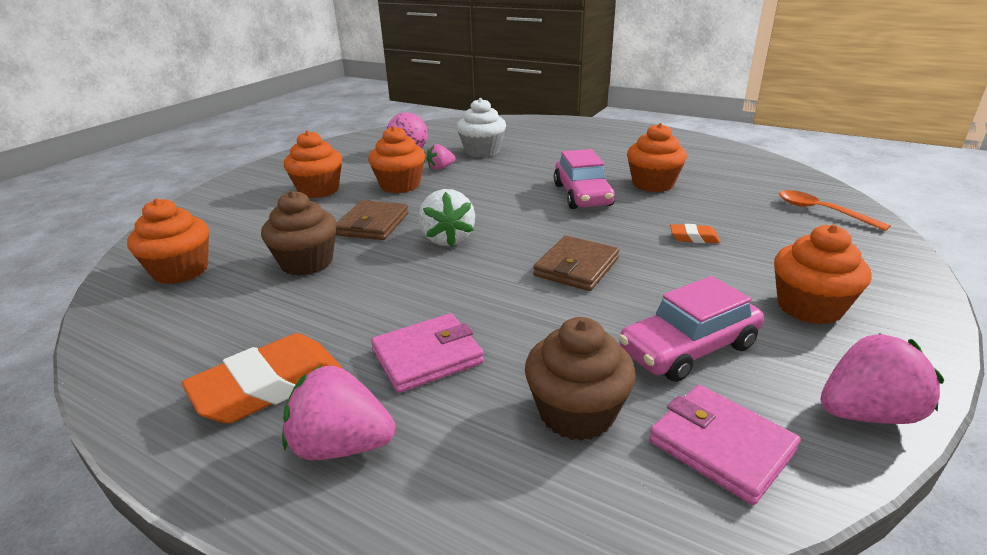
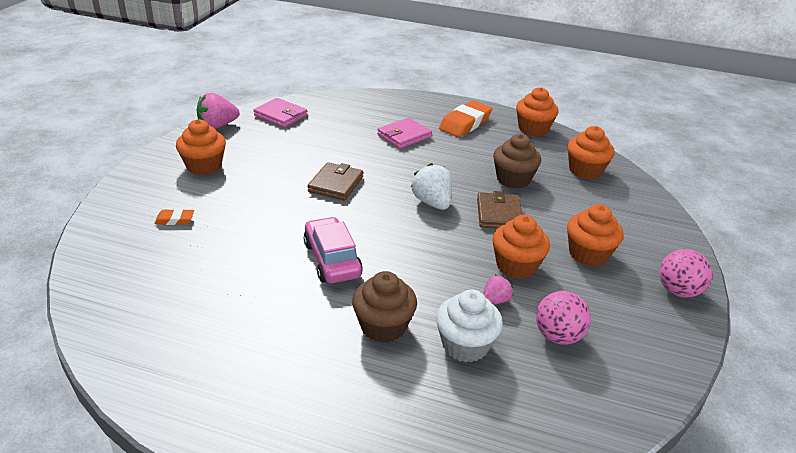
camera: 165 degrees right, 5 degrees up
pink strawberry [282,365,395,460] -> none
brown cupcake [525,317,636,441] -> brown cupcake moved to [352,271,417,343]
pink car [618,276,764,382] -> none
orange cupcake [627,123,687,192] -> orange cupcake moved to [516,87,559,136]
orange eraser [670,224,720,243] -> orange eraser moved to [154,209,194,225]
orange spoon [779,190,891,231] -> none
none -> pink ball [659,249,712,298]

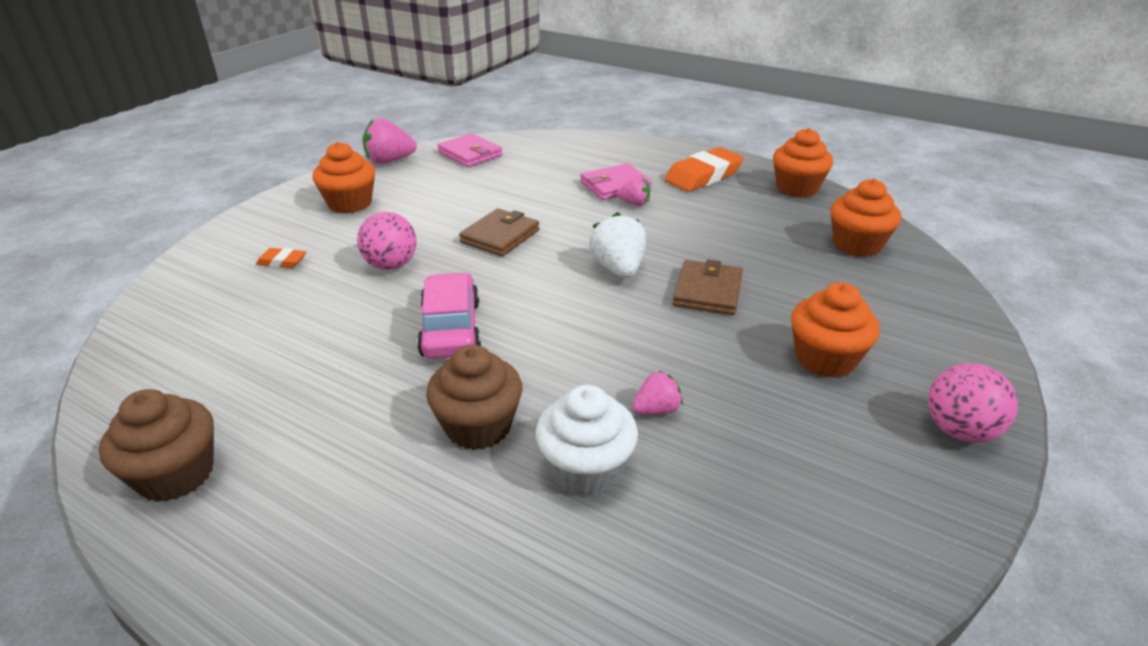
camera: 15 degrees right, 0 degrees up
orange cupcake [492,215,550,279] -> none
brown cupcake [493,134,541,189] -> brown cupcake moved to [99,389,214,502]
pink ball [536,291,591,345] -> pink ball moved to [357,212,417,270]
none -> pink strawberry [617,177,650,206]

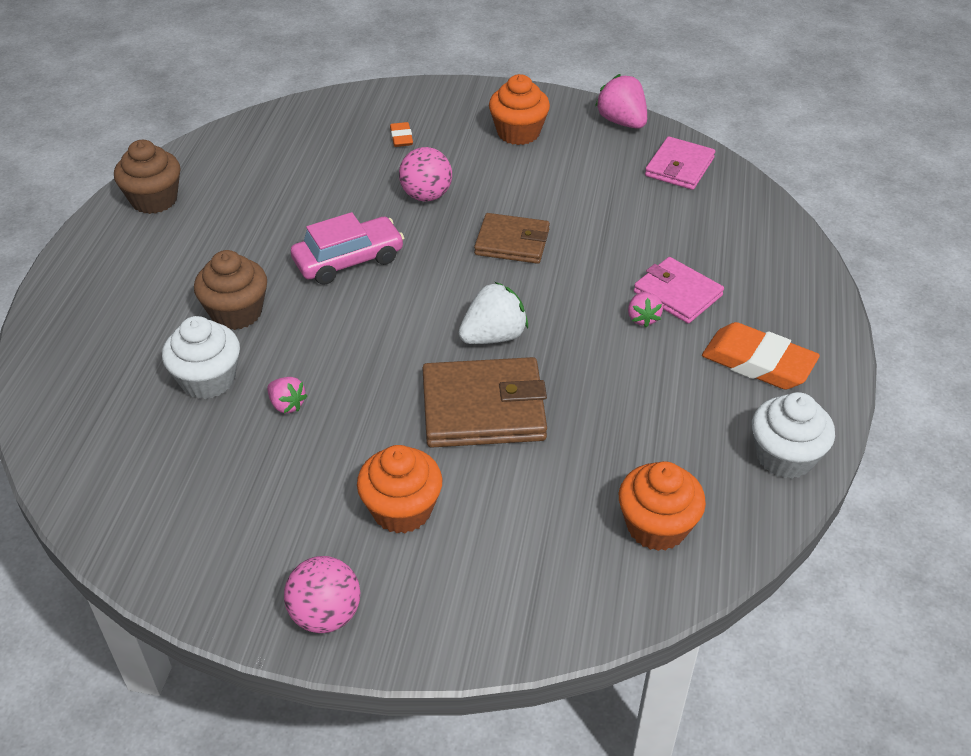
camera: 70 degrees right, 10 degrees up
brown wallet [673,259,743,315] -> brown wallet [422,357,547,448], size x1.53
orange cupcake [773,128,833,197] -> white cupcake [752,392,835,479]

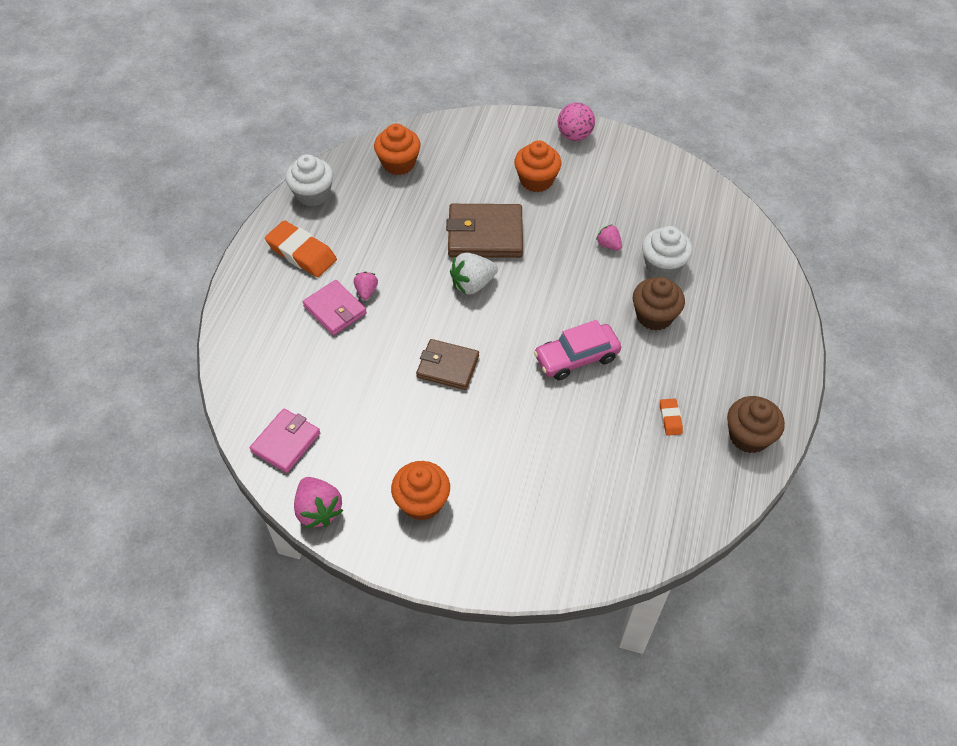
camera: 175 degrees left, 10 degrees up
orange eraser [390,122,413,147] -> orange eraser moved to [660,398,683,436]
pink ball [399,147,452,201] -> none

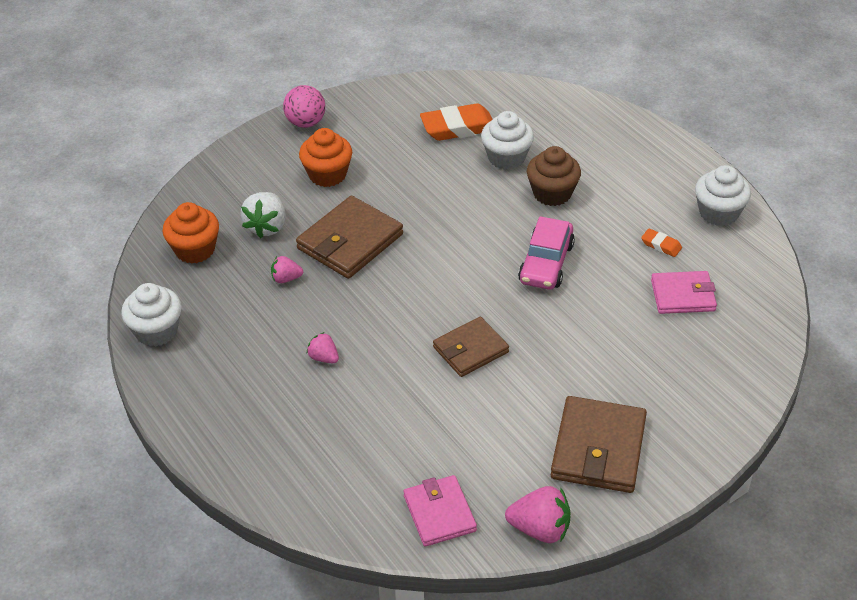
camera: 50 degrees left, 10 degrees down
orange eraser [265,220,337,277] -> orange eraser moved to [420,103,493,141]
pink wallet [303,280,367,335] -> pink wallet moved to [651,271,717,314]
orange cupcake [391,461,450,520] -> brown wallet [551,396,647,493]
white strawberry [450,253,498,294] -> white strawberry moved to [241,192,286,238]
pink strawberry [596,224,622,251] -> pink strawberry moved to [271,256,303,283]
brown cupcake [727,396,785,453] -> white cupcake [695,165,751,226]

